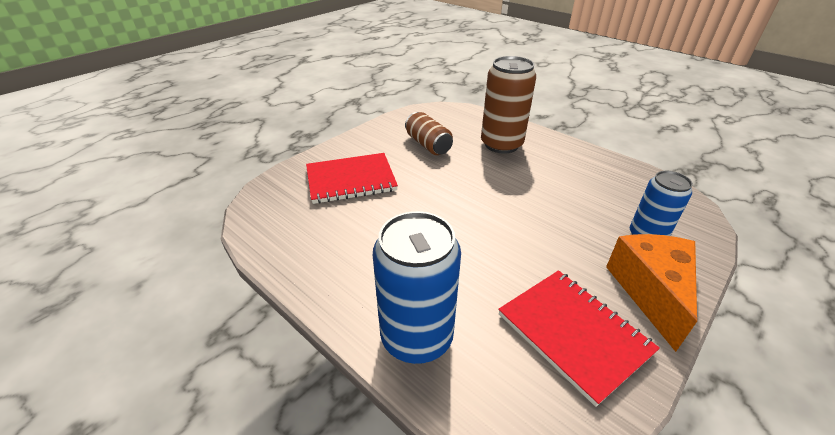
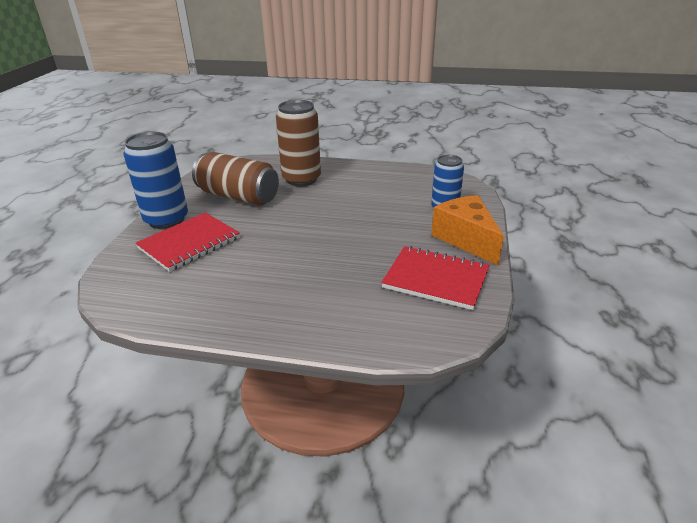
camera: 30 degrees left, 5 degrees down
blue can [373,211,461,364] -> blue can moved to [123,132,188,229]
brown can [405,112,453,155] -> brown can [192,152,279,206], size x1.58

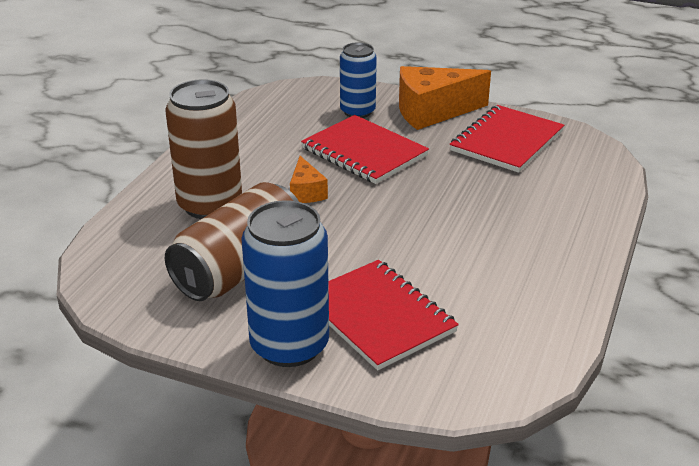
camera: 80 degrees left, 0 degrees up
none -> orange cheese [290,156,328,203]
none -> red notebook [301,115,429,184]

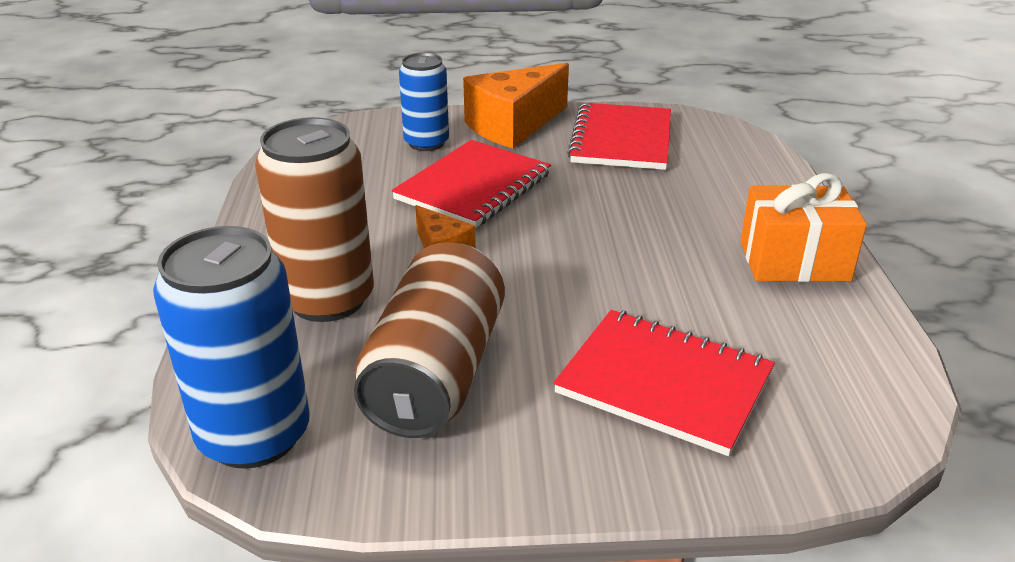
camera: 25 degrees left, 0 degrees up
blue can [241,200,329,367] -> blue can moved to [153,226,310,469]
red notebook [301,115,429,184] -> red notebook turned 75 degrees counterclockwise [391,140,551,228]
none -> orange gift [740,173,867,282]

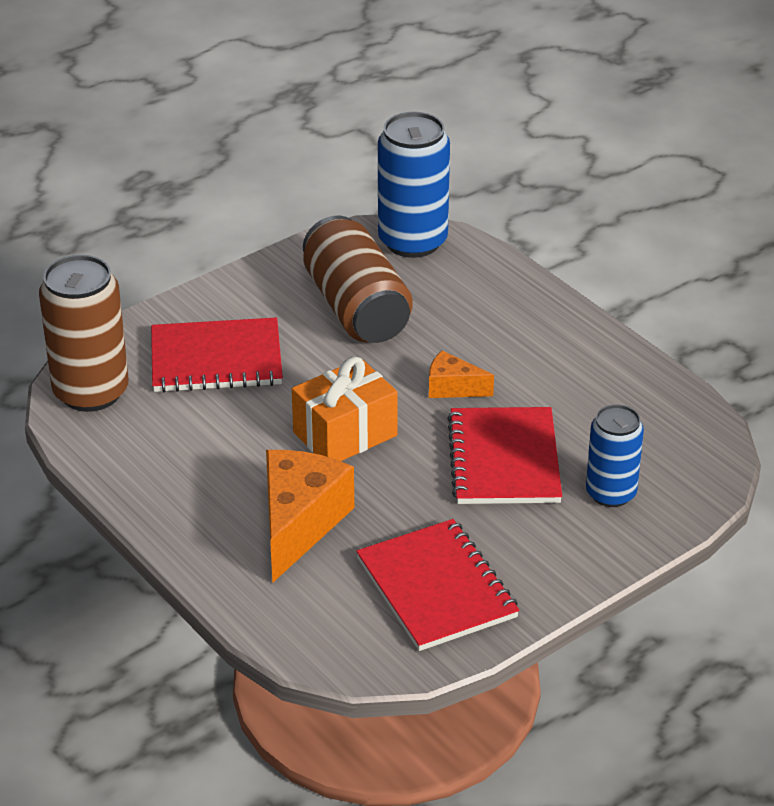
camera: 145 degrees right, 5 degrees up
brown can [255,117,374,322] -> brown can moved to [39,255,129,412]
orange cheese [463,63,569,148] -> orange cheese moved to [266,450,354,583]
orange gift [740,173,867,282] -> orange gift moved to [292,356,398,461]

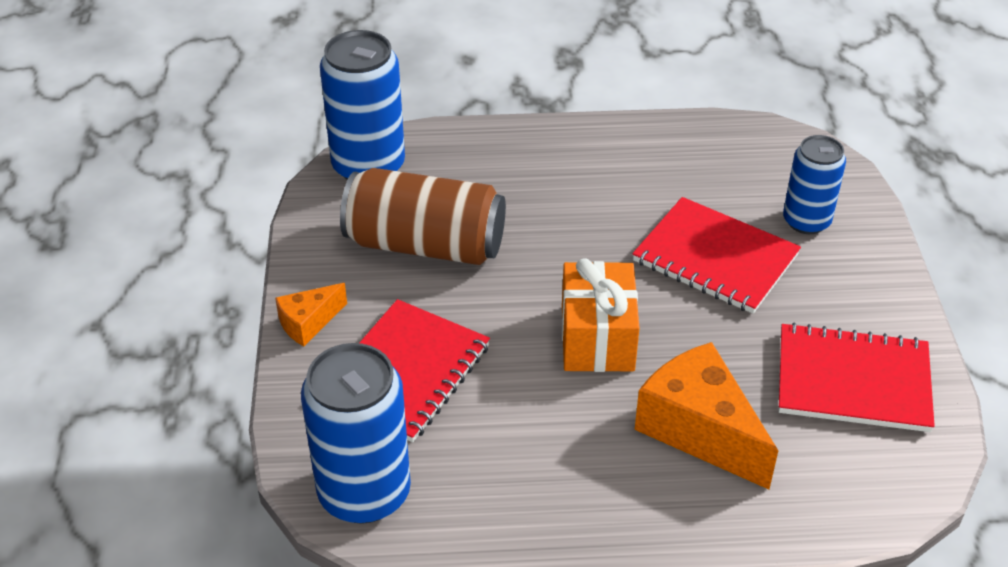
camera: 55 degrees left, 5 degrees up
brown can [39,255,129,412] -> blue can [301,343,411,524]
orange cheese [429,351,494,398] -> orange cheese moved to [275,283,347,346]

